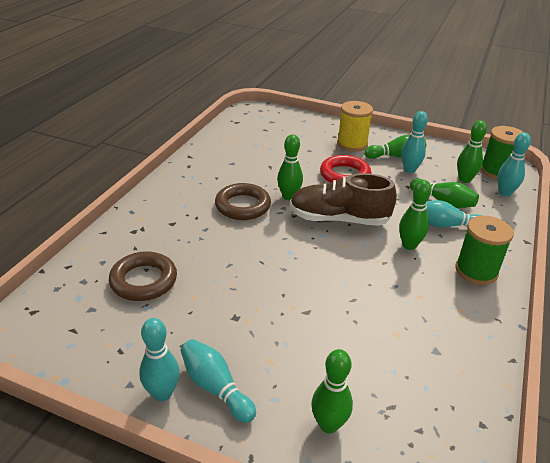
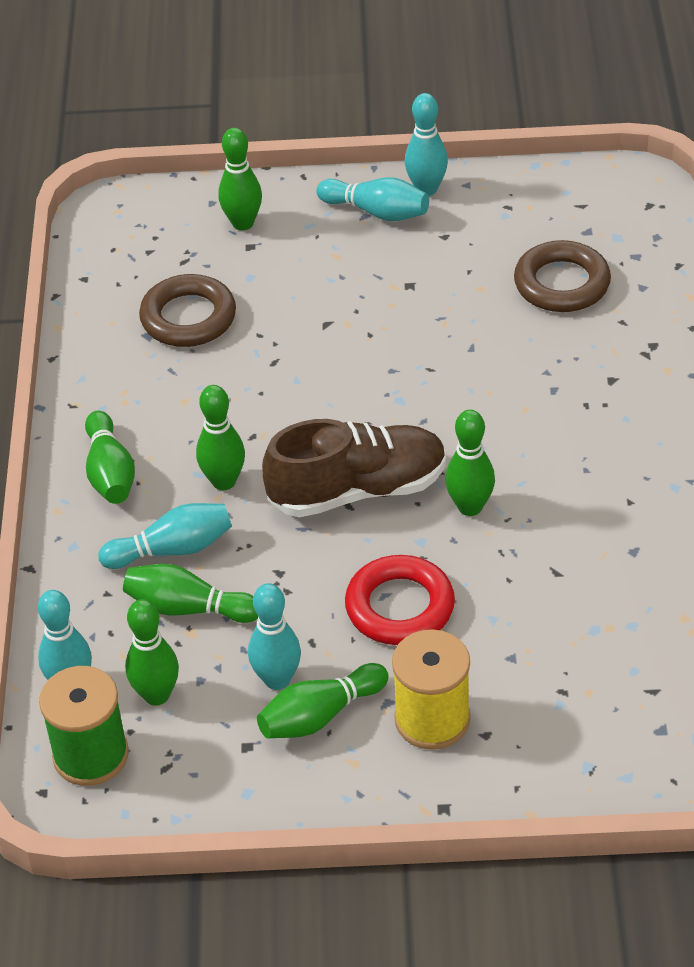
camera: 160 degrees right, 10 degrees up
brown ring [215,183,271,220] -> brown ring moved to [139,274,236,347]
green spool [455,216,514,285] -> green bowling pin [85,411,135,504]

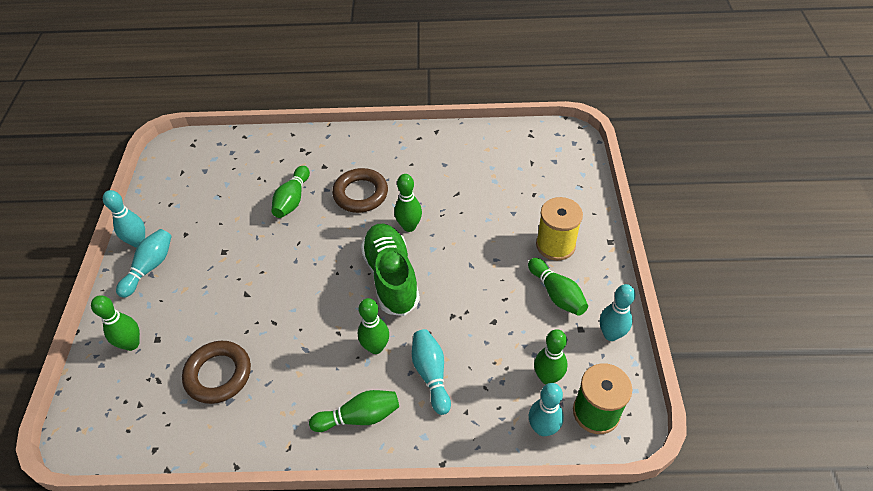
camera: 90 degrees left, 5 degrees up
green bowling pin [123,564,258,623] -> green bowling pin moved to [271,166,310,218]
turquoise bowling pin [248,583,301,690] -> turquoise bowling pin moved to [600,284,635,341]
brown shoe [262,419,447,517] -> green shoe [361,224,420,316]
red ring [345,555,455,645] -> none
brown ring [514,240,611,312] -> brown ring moved to [332,168,388,213]

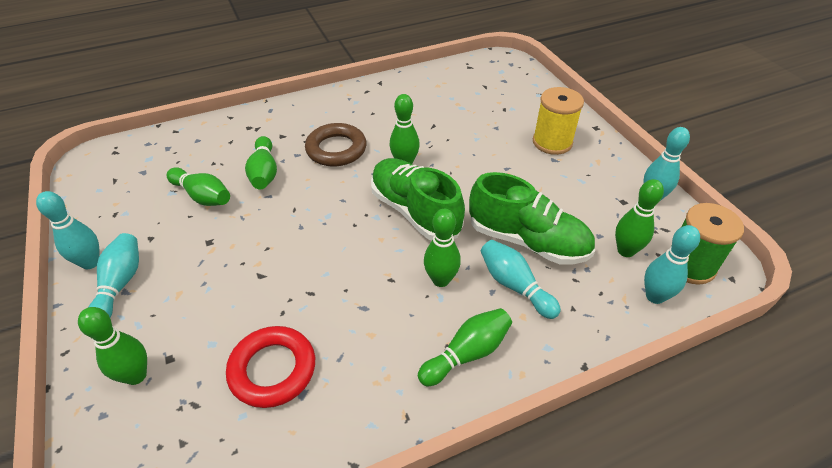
camera: 25 degrees left, 5 degrees down
brown ring [182,341,251,404] -> red ring [226,326,315,408]
green bowling pin [528,258,588,316] -> green bowling pin moved to [166,167,230,206]
none -> green shoe [469,172,595,264]

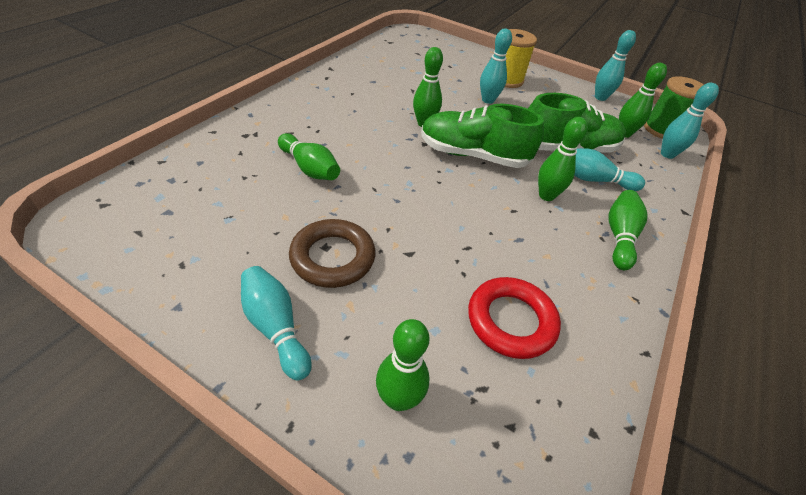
camera: 40 degrees left, 0 degrees up
turquoise bowling pin [36,191,99,269] -> turquoise bowling pin moved to [480,29,512,104]
green bowling pin [166,167,230,206] -> none
brown ring [305,123,367,167] -> brown ring moved to [289,219,375,288]

